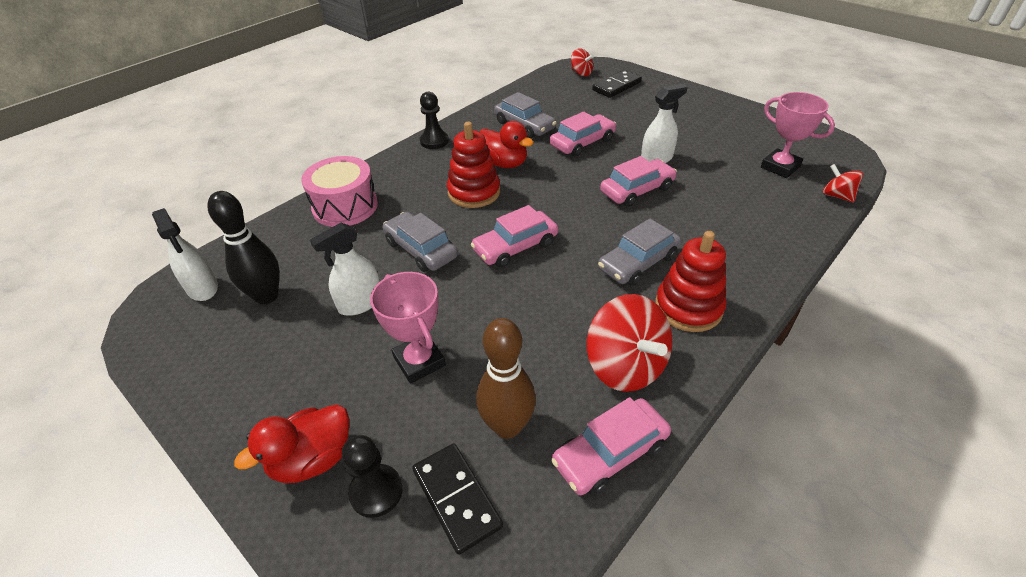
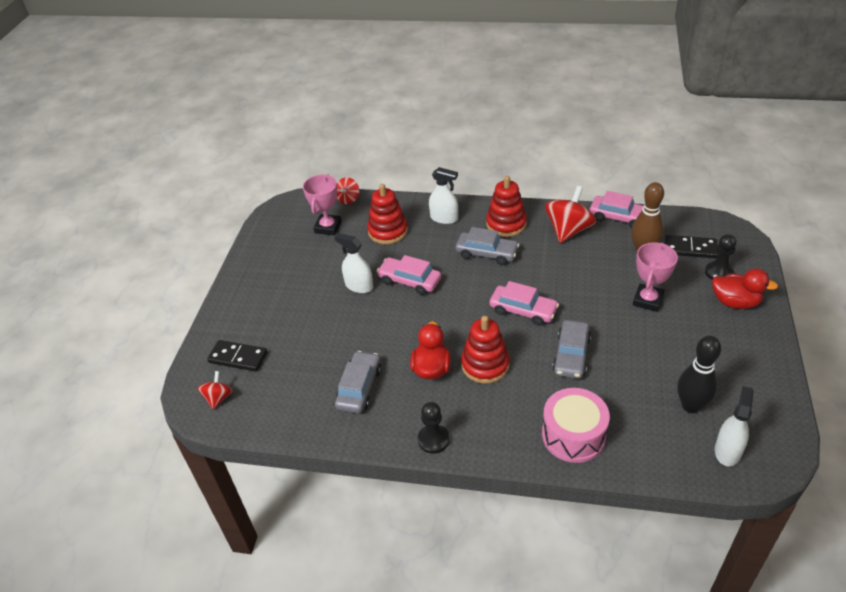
camera: 120 degrees left, 0 degrees up
white spray bottle [310,223,380,316] -> white spray bottle moved to [429,167,458,224]
black domino [412,444,503,555] -> black domino turned 75 degrees clockwise [665,235,718,258]
pink car [550,112,616,157] -> none
none -> red stacking toy [367,184,408,244]

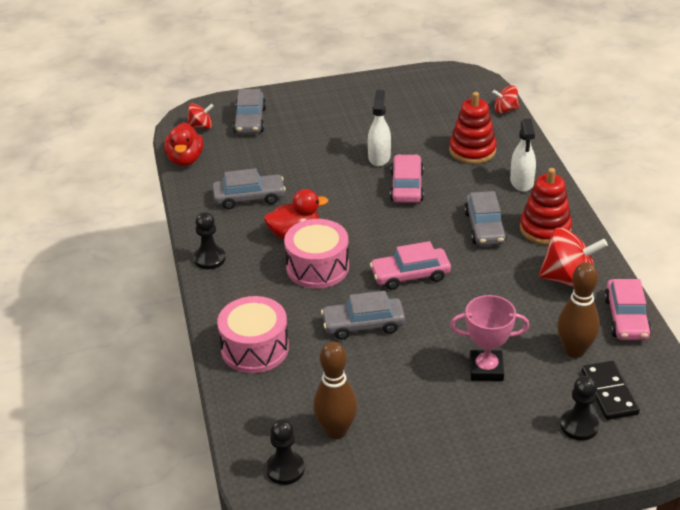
camera: 65 degrees right, 5 degrees down
black domino [207,340,267,372] -> grey car [233,89,266,134]
pink trophy [303,174,342,235] -> none
red stacking toy [461,316,510,384] -> pink drum [284,219,349,289]
pink car [490,281,559,326] -> pink car turned 75 degrees clockwise [370,241,451,290]
black bowling pin [677,336,721,413] -> brown bowling pin [313,342,357,439]
red duck [712,269,778,309] -> red duck moved to [164,122,203,166]
white spray bottle [715,386,753,467] -> black pawn [266,419,305,485]

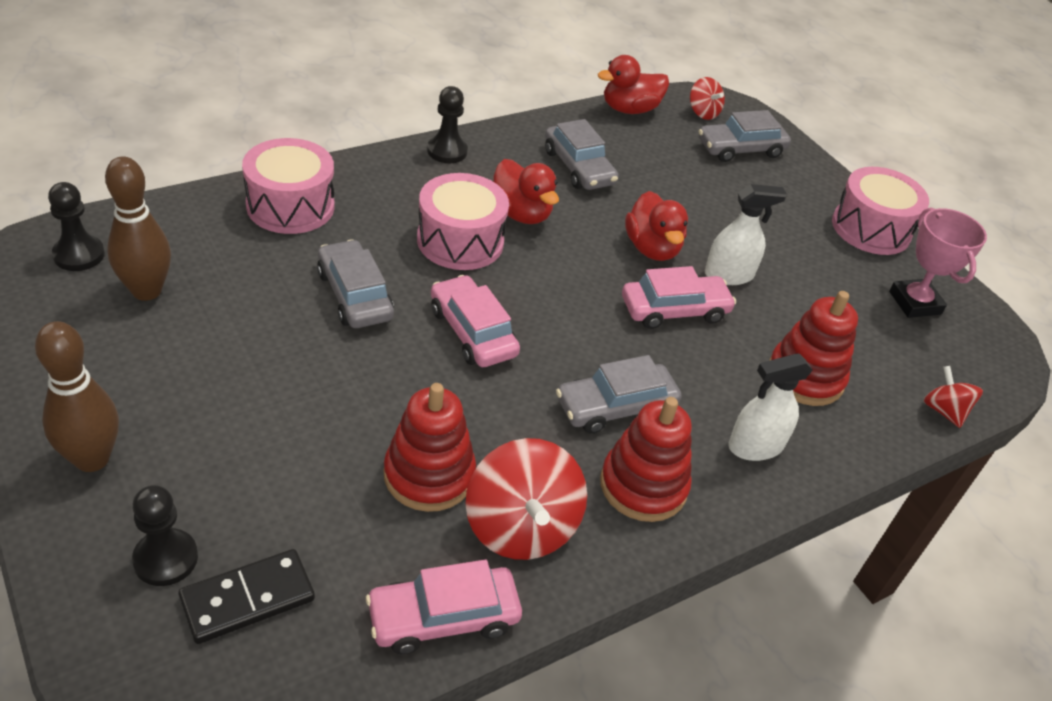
camera: 65 degrees right, 5 degrees up
pink trophy [450,295,530,381] -> pink trophy moved to [889,207,987,318]
brown bowling pin [557,262,600,358] -> brown bowling pin moved to [35,321,119,472]
none -> red stacking toy [384,383,476,512]
none -> red duck [625,191,688,261]
none -> pink drum [832,167,929,255]

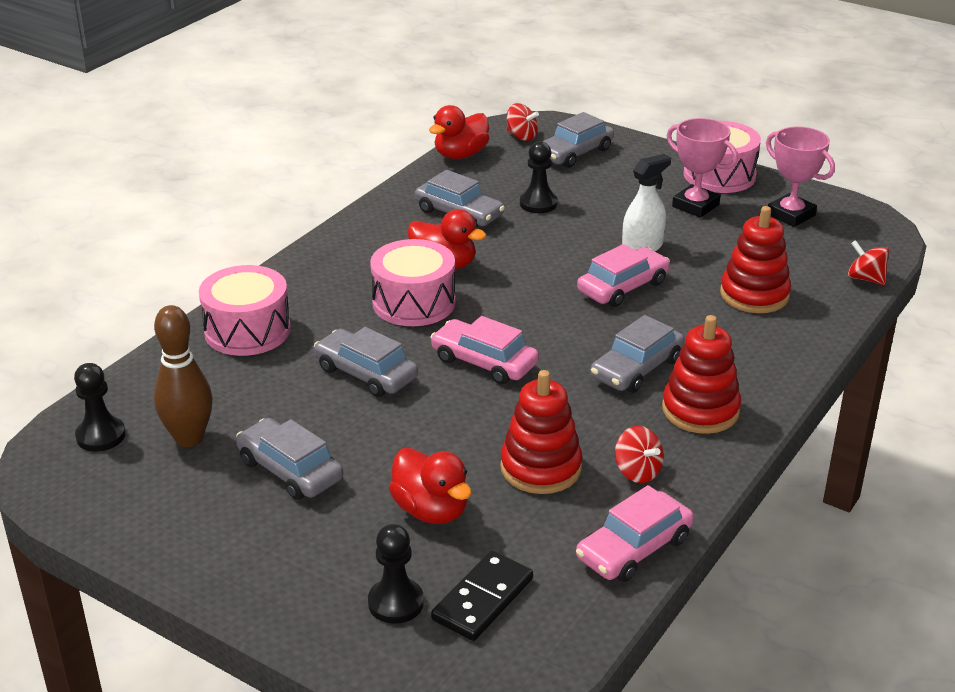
camera: 20 degrees left, 10 degrees down
brown bowling pin [35,321,119,472] -> none
black pawn [427,86,468,163] -> black pawn moved to [520,141,558,213]
red spinning top [465,438,587,560] -> red spinning top [615,426,664,483], size x0.54
red duck [625,191,688,261] -> red duck moved to [389,448,472,524]
white spray bottle [728,353,813,461] -> none
none -> grey car [236,418,343,500]
none -> pink trophy [667,118,738,218]

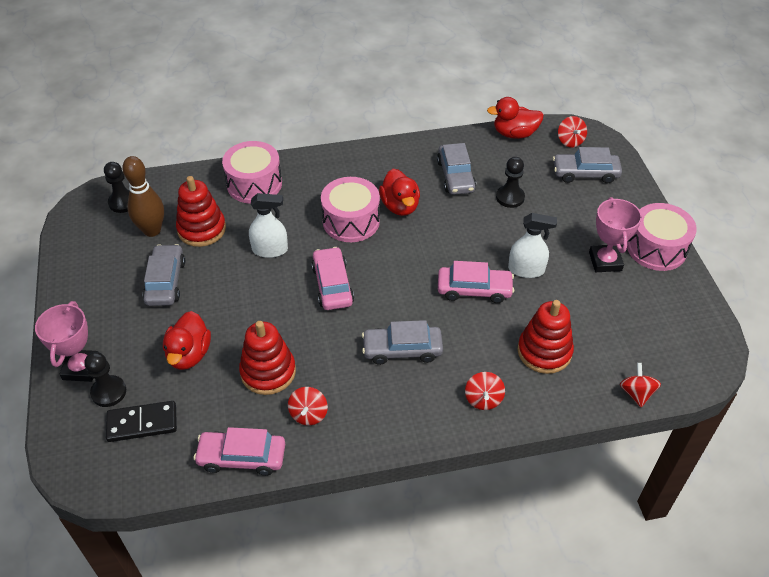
camera: 45 degrees right, 15 degrees up
grey car [314,327,418,397] -> white spray bottle [249,193,288,258]
red stacking toy [662,315,741,434] -> red stacking toy moved to [176,176,226,247]
pink trophy [766,126,835,227] -> pink trophy moved to [35,301,98,382]
none -> red spinning top [465,372,505,410]

